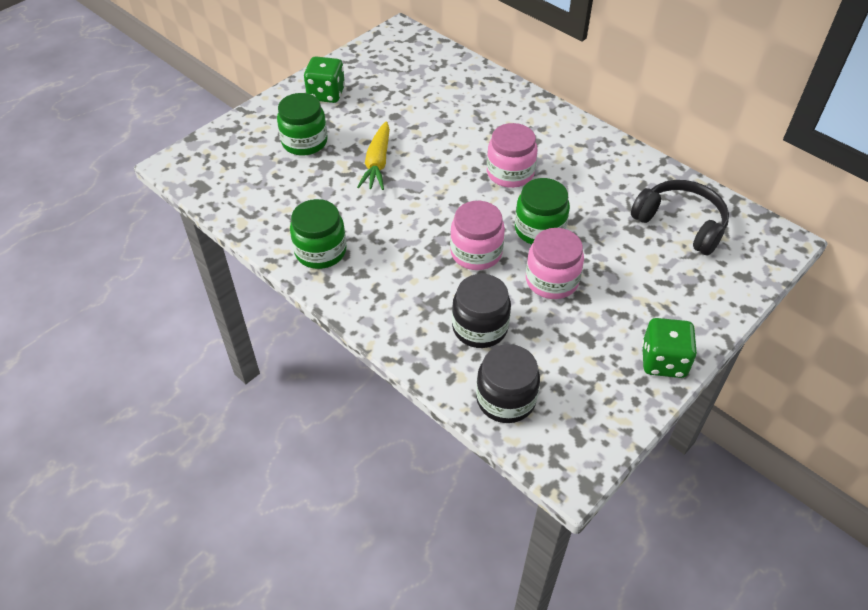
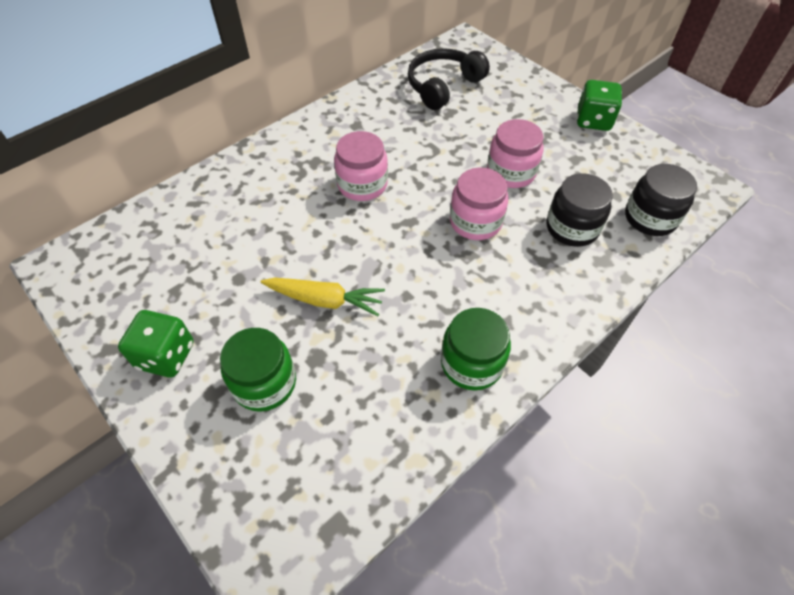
camera: 85 degrees left, 5 degrees up
green jar [515,178,570,244] -> none

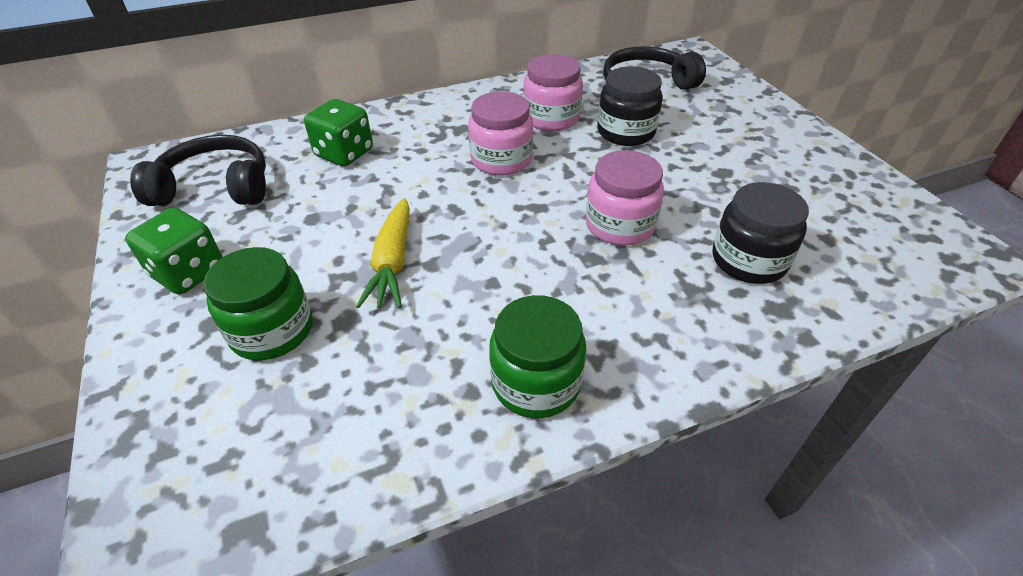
camera: 20 degrees right, 10 degrees down
yellow carrot [261,278,385,316] -> yellow carrot turned 60 degrees clockwise [356,198,410,308]
pink jar [487,119,544,188] -> pink jar moved to [523,54,583,131]
green dice [577,80,622,131] -> green dice moved to [304,99,373,166]
black jar [625,164,697,236] -> black jar moved to [597,66,663,146]
none -> black headphones [130,135,266,206]

